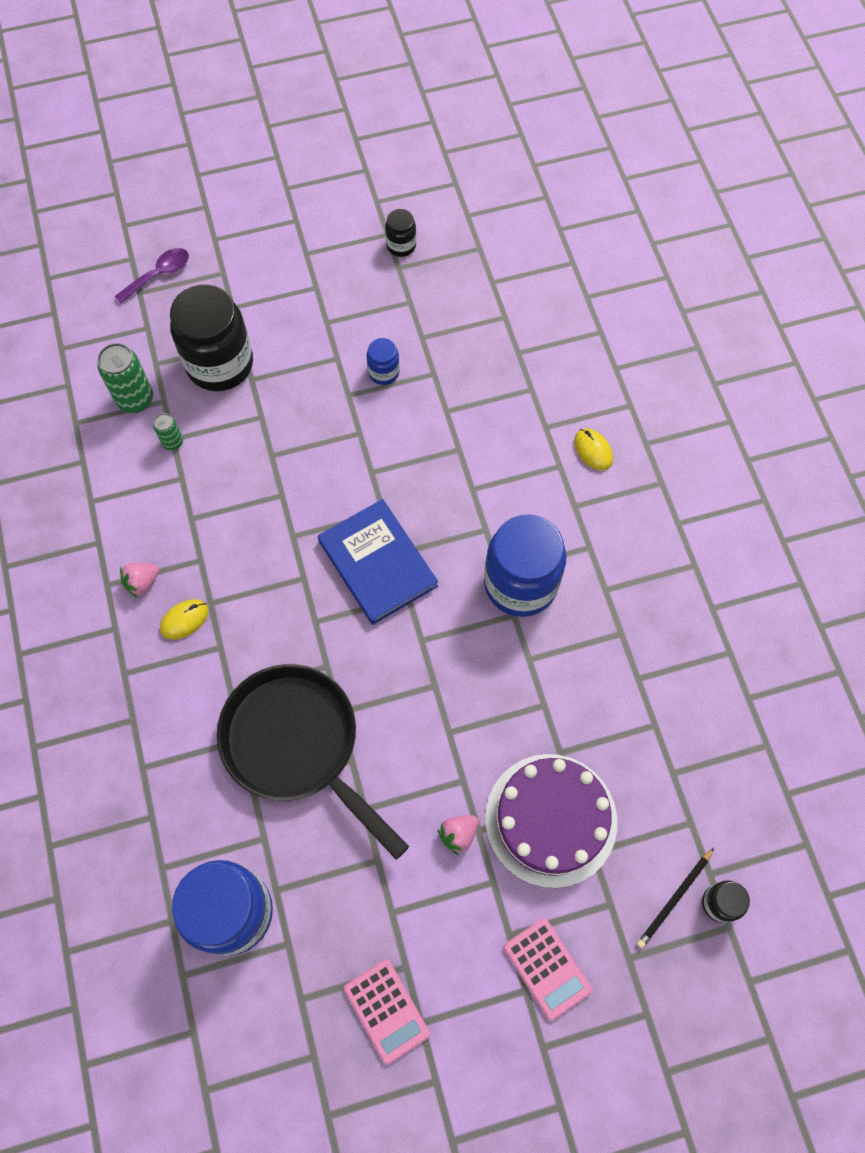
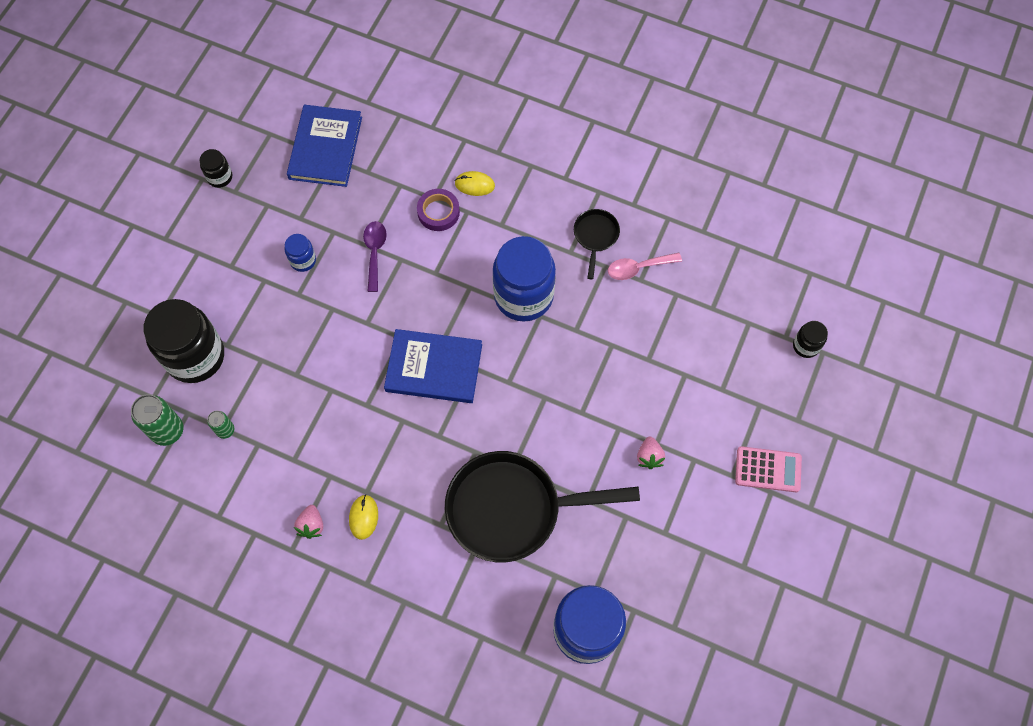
camera: 50 degrees left, 0 degrees up
purple spoon [114,248,189,304] -> purple spoon moved to [363,221,387,292]
pink calculator [344,959,430,1065] -> none
purple cake [485,754,617,888] -> none
black pencil [637,848,714,949] -> none
none -> blue book [287,105,362,187]
none -> purple tape [417,189,460,231]
none -> black pan [574,209,620,279]
none -> pink spoon [608,253,682,280]

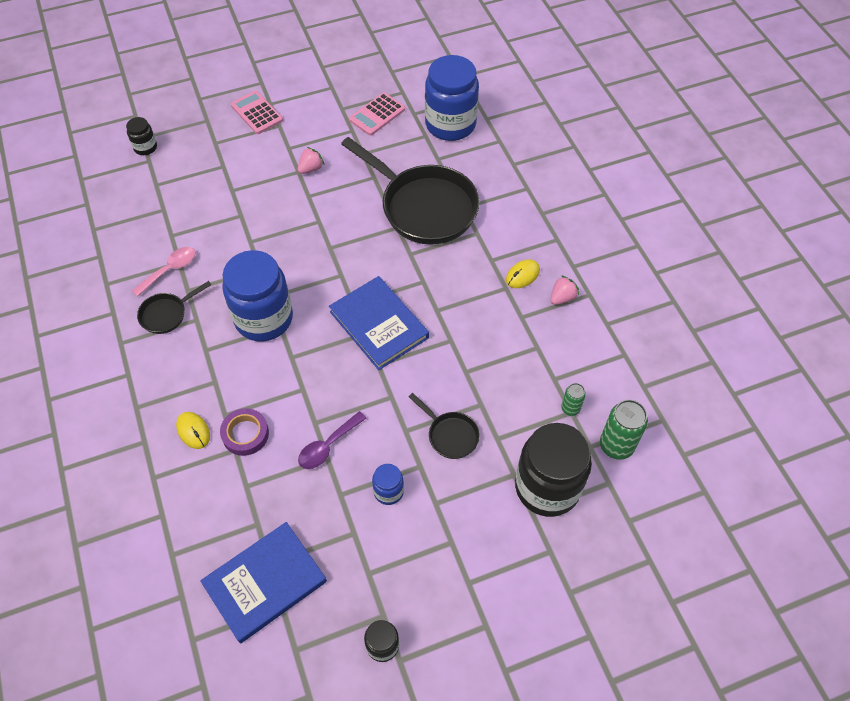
camera: 135 degrees left, 10 degrees down
pink spoon [608,253,682,280] -> pink spoon turned 75 degrees counterclockwise [132,247,196,297]
none -> pink calculator [349,93,405,136]
none -> black pan [409,393,480,459]

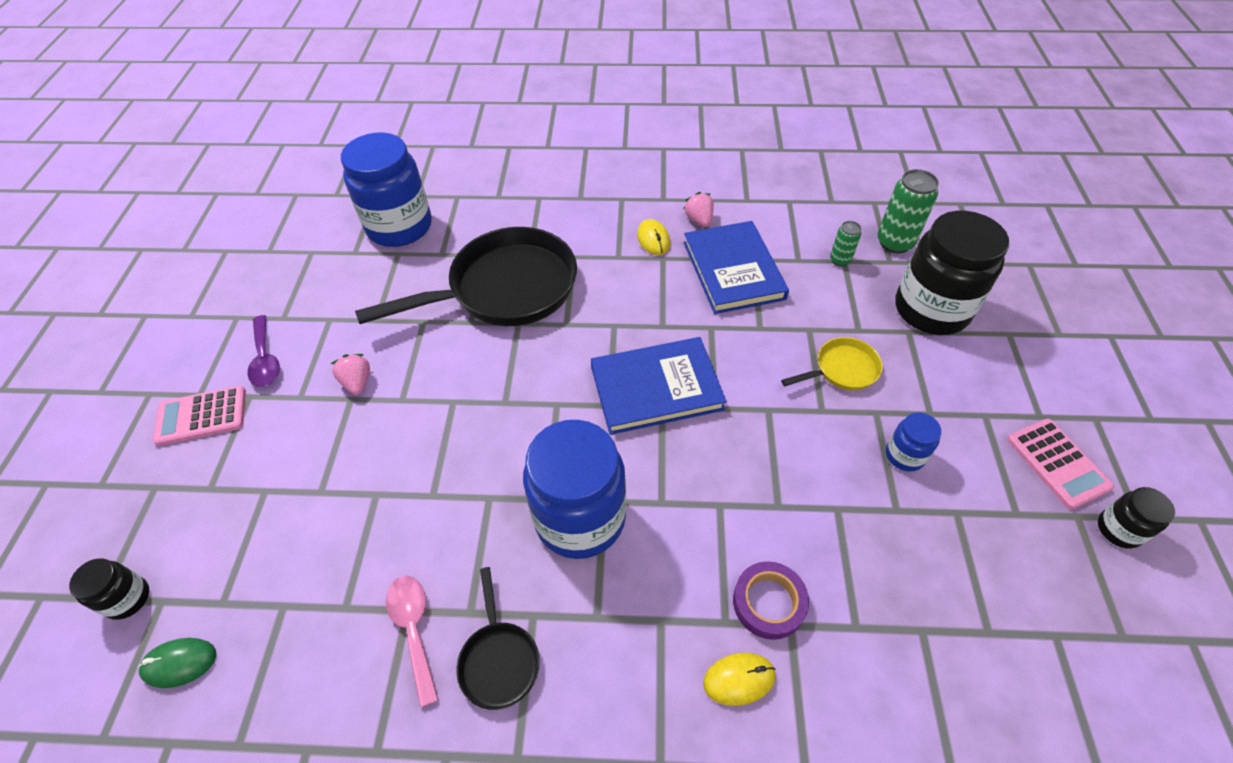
camera: 65 degrees left, 5 degrees down
blue book [200,522,327,644] -> blue book moved to [683,221,789,314]
purple spoon [298,411,367,469] -> purple spoon moved to [247,315,280,387]
pink calculator [349,93,405,136] -> pink calculator moved to [1007,419,1114,509]
black pan [409,393,480,459] -> yellow pan [781,337,883,390]
none -> green mouse [138,638,216,688]

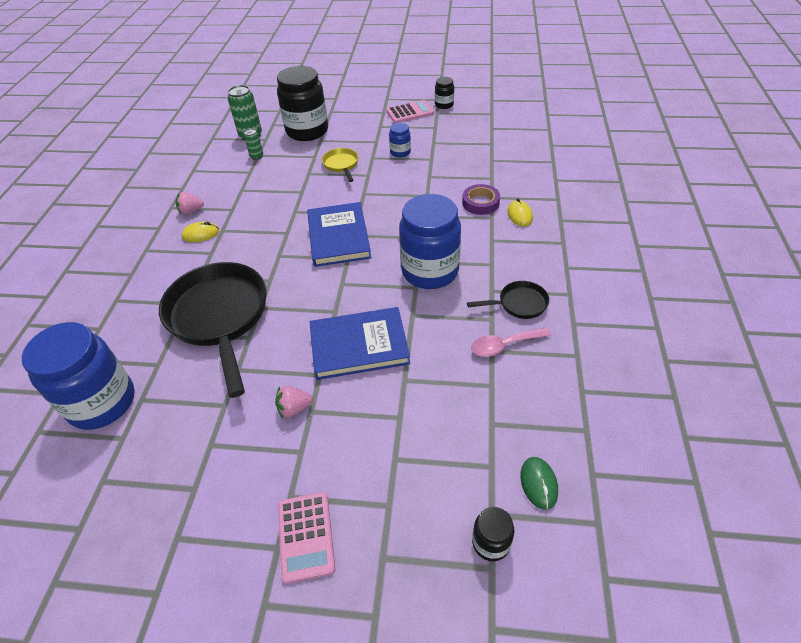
camera: 85 degrees left, 5 degrees down
purple spoon [247,315,280,387] -> none
blue book [683,221,789,314] -> blue book moved to [310,307,410,380]

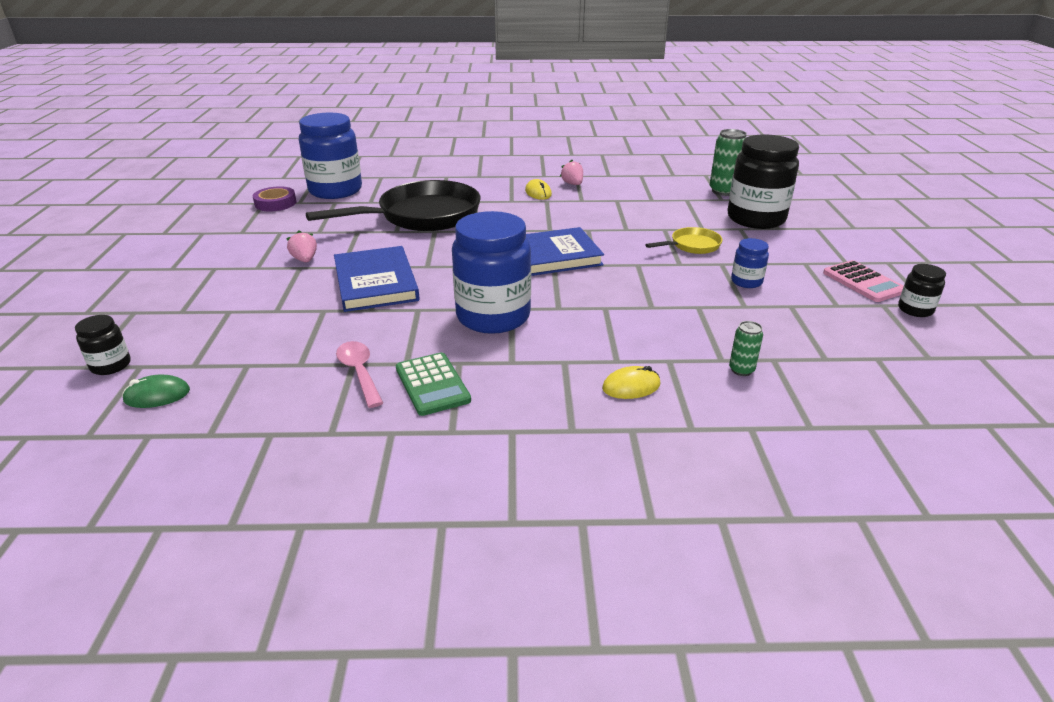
camera: 80 degrees right, 15 degrees down
green can [244,128,263,160] -> green can moved to [729,321,763,376]
pink calculator [278,492,335,584] -> none
purple tape [462,184,500,215] -> purple tape moved to [253,186,296,212]
black pan [467,281,549,319] -> green calculator [396,352,471,416]

